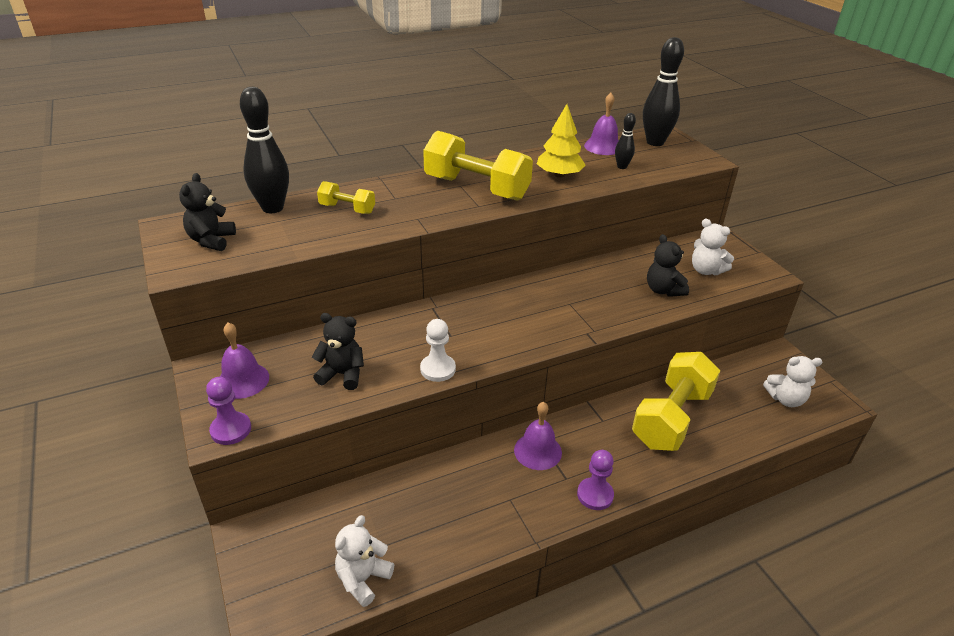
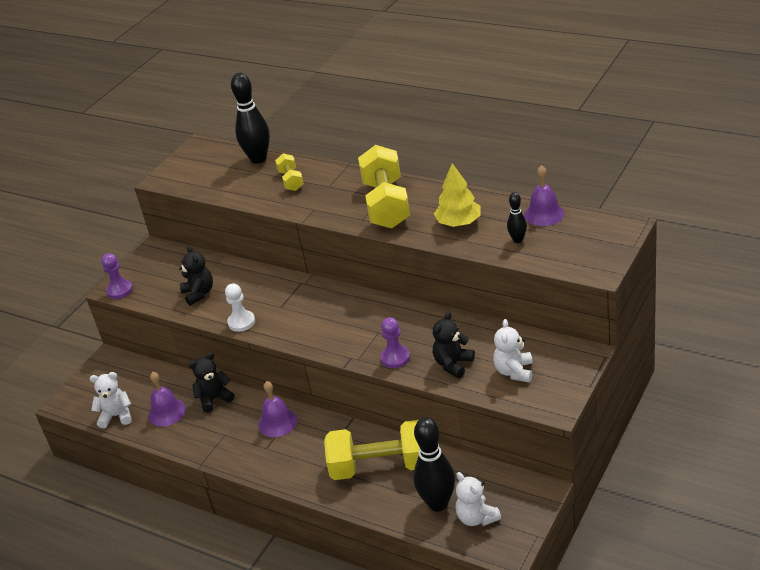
camera: 60 degrees right, 0 degrees up
black teddy bear [179,173,236,251] -> black teddy bear moved to [189,352,235,413]
purple bell [220,322,269,399] -> purple bell moved to [148,372,186,426]
purple pawn [577,450,614,510] -> purple pawn moved to [381,317,410,368]
black bowling pin [643,37,684,146] -> black bowling pin moved to [413,417,455,511]

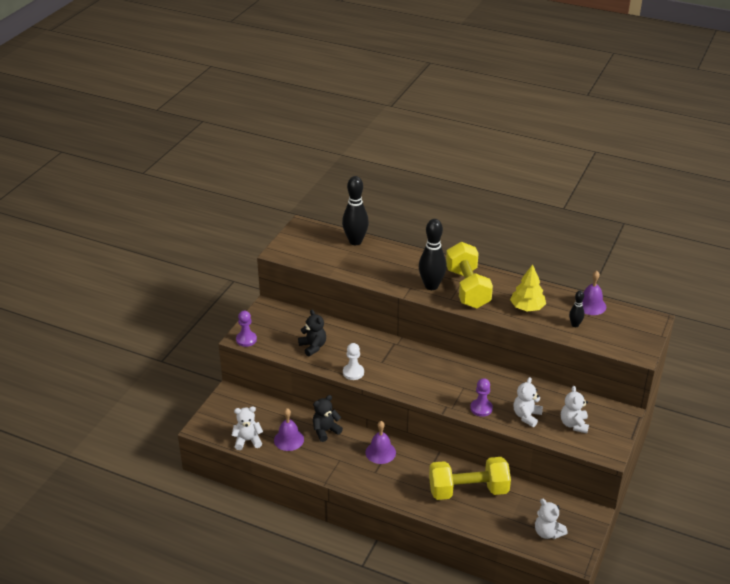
camera: 10 degrees left, 0 degrees up
yellow dumbbell [275,153,304,191] -> none
black bowling pin [413,417,455,511] -> black bowling pin moved to [419,219,447,290]
black teddy bear [433,311,475,378] -> white teddy bear [513,377,543,427]

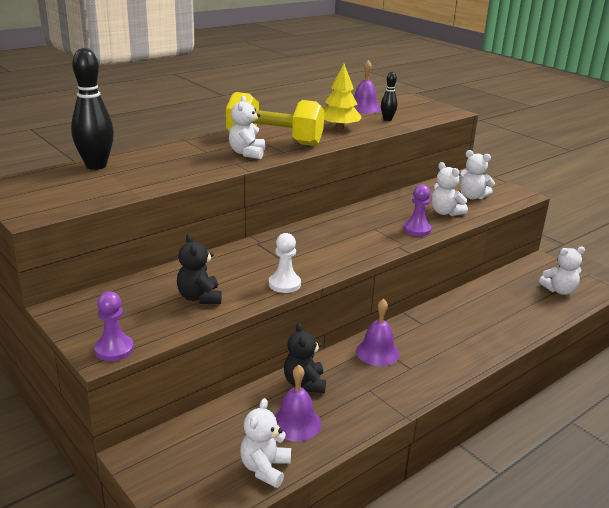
camera: 65 degrees left, 10 degrees down
black teddy bear [298,310,326,356] -> black teddy bear turned 105 degrees counterclockwise [177,234,222,304]
black bowling pin [419,219,447,290] -> white teddy bear [229,96,265,159]
yellow dumbbell [429,457,511,500] -> none

